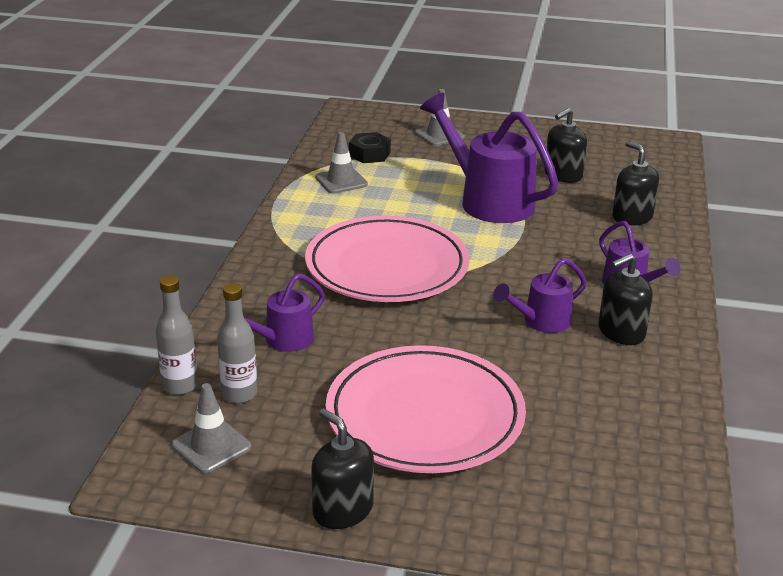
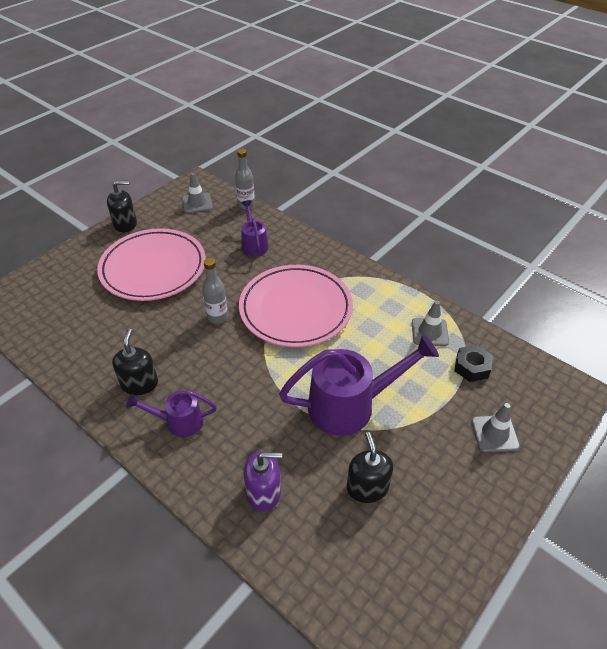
camera: 120 degrees right, 15 degrees up
grey bottle [217,283,257,403] -> grey bottle moved to [202,258,228,324]
purple watering can [493,258,587,333] -> none
black soap dispenser [612,141,659,225] -> purple soap dispenser [244,451,282,512]

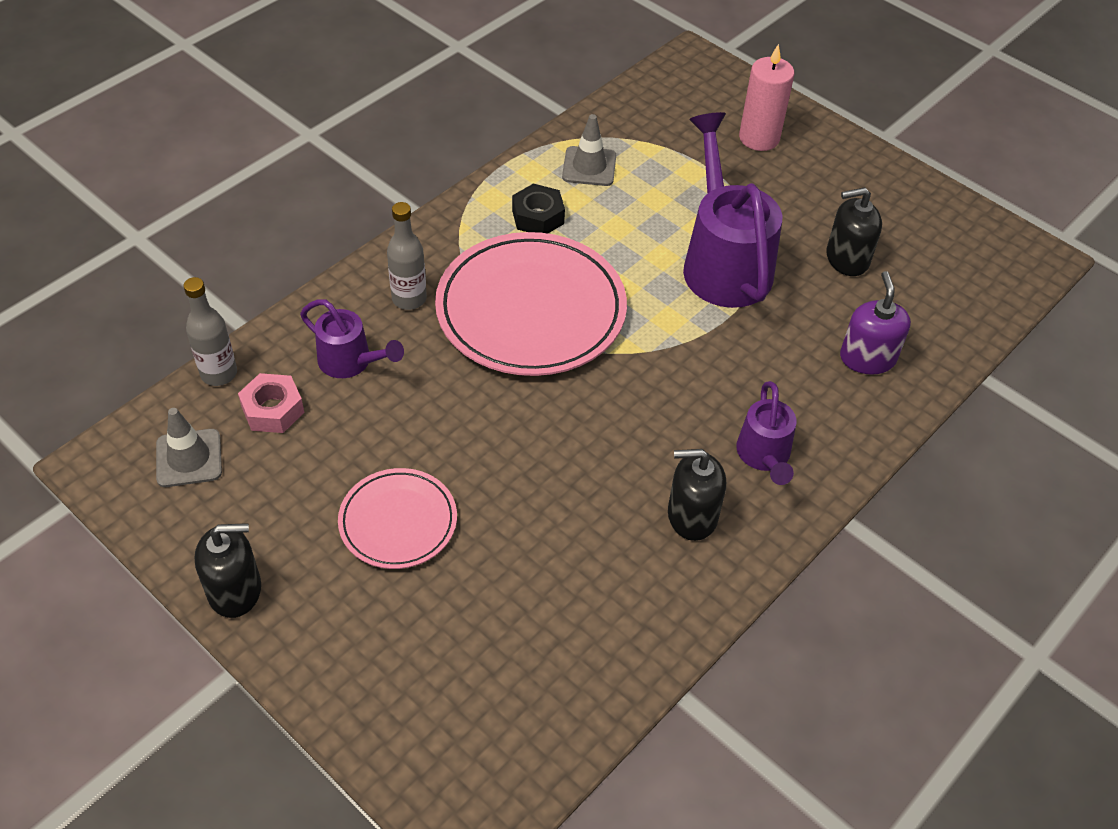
camera: 90 degrees left, 5 degrees up
pink plate [97,228,206,301] -> pink plate [338,468,457,569], size x0.54
black soap dispenser [107,181,137,232] -> black soap dispenser turned 90 degrees clockwise [194,523,261,618]
grey bottle [202,258,228,324] -> grey bottle moved to [387,202,427,310]
purple watering can [241,200,269,256] -> purple watering can turned 135 degrees counterclockwise [300,299,404,378]
black nut [454,345,493,382] -> black nut moved to [512,183,565,234]
grey traffic cone [472,403,520,452] -> pink candle [739,44,794,151]
none -> pink nut [238,373,304,433]

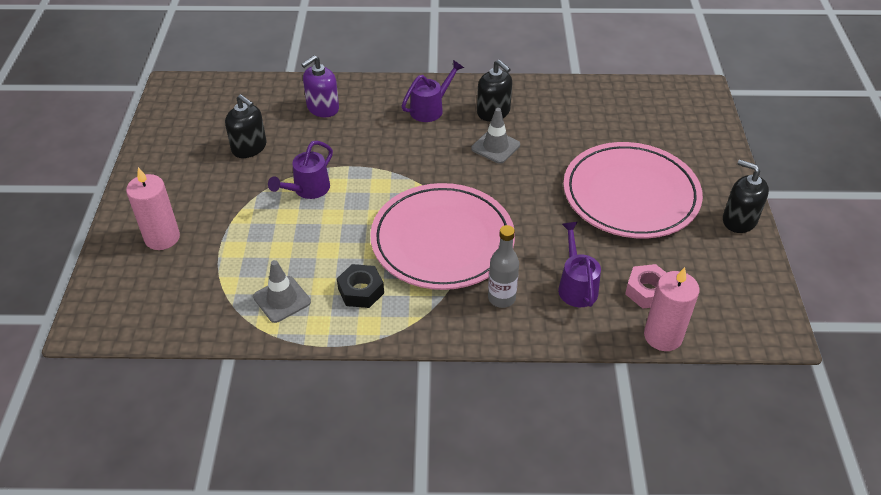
camera: 130 degrees left, 5 degrees down
grey traffic cone [156,408,222,487] -> grey traffic cone moved to [471,108,520,164]
grey bottle [183,277,237,386] -> pink candle [644,267,699,351]
pink plate [338,468,457,569] -> pink plate [563,142,703,238], size x1.84
purple watering can [683,112,782,308] -> purple watering can [268,141,333,199], size x0.54

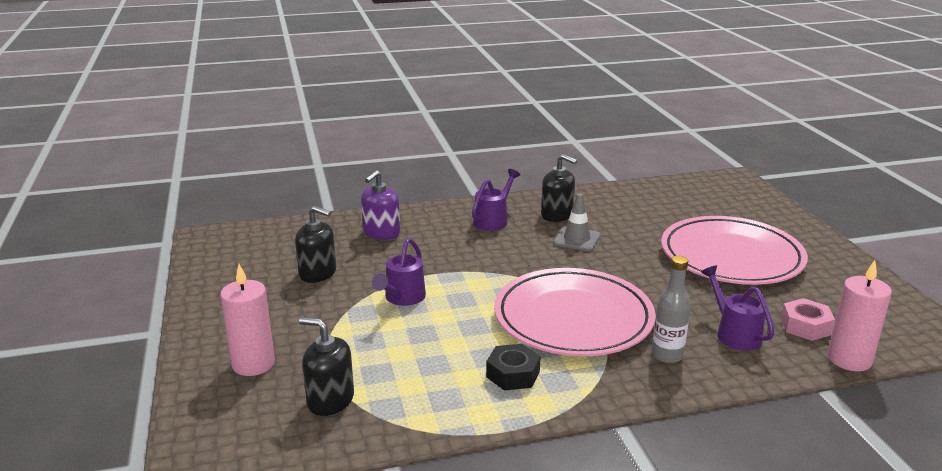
camera: 15 degrees left, 20 degrees down
grey traffic cone [253,260,311,323] -> none
black soap dispenser [723,160,769,233] -> black soap dispenser moved to [299,317,354,416]

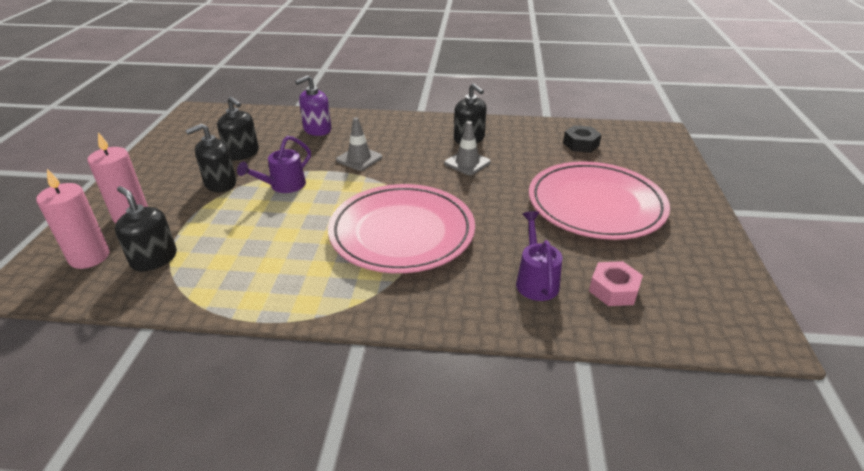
camera: 20 degrees right, 10 degrees up
purple watering can [472,169,520,231] -> none
black nut [486,344,541,390] -> black nut moved to [563,125,602,153]
grey bottle [652,255,691,363] -> none
pink candle [828,260,892,371] -> pink candle moved to [36,169,110,269]
none -> black soap dispenser [185,123,236,192]
none -> grey traffic cone [336,117,382,171]

